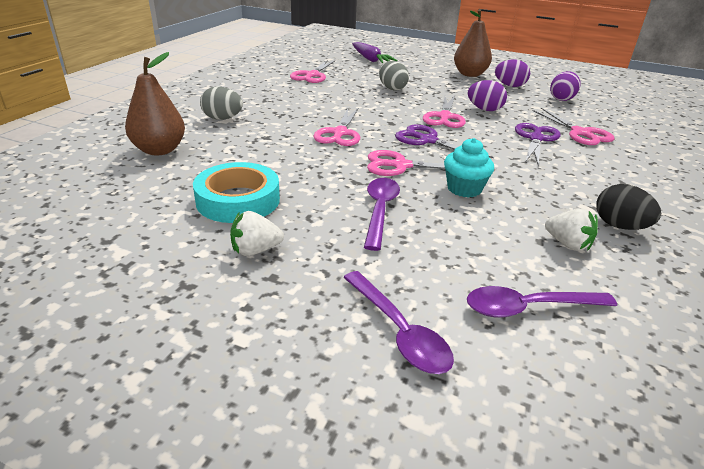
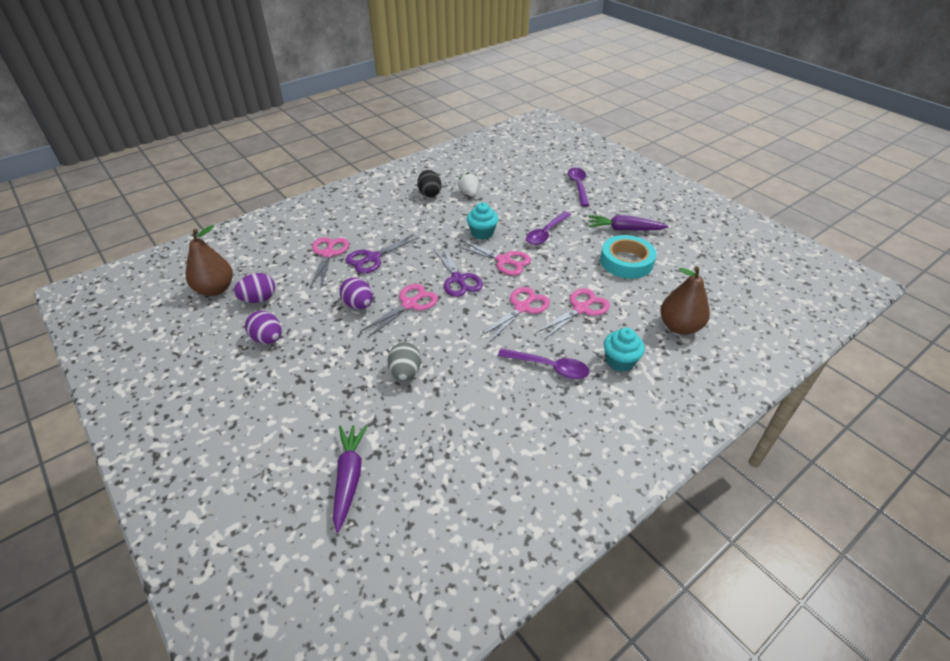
camera: 150 degrees left, 10 degrees up
grey egg [200,86,243,120] -> turquoise cupcake [604,328,645,372]
white strawberry [230,211,284,256] -> purple carrot [588,215,669,231]
pink scissors [290,61,335,83] -> pink scissors moved to [536,288,610,340]
brown pear [454,9,492,77] -> brown pear moved to [186,225,233,296]
purple spoon [467,286,617,318] -> purple spoon moved to [498,348,590,379]

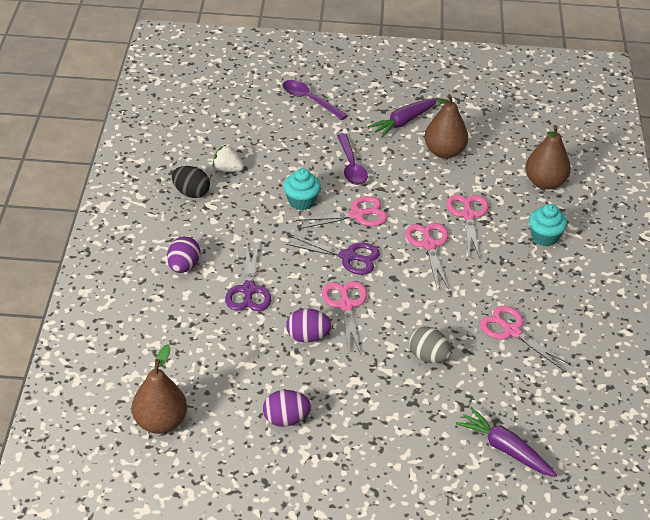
camera: 50 degrees left, 0 degrees up
purple egg [234,273,275,303] -> purple egg moved to [167,236,201,273]
pink scissors [310,237,349,289] -> pink scissors moved to [480,306,571,371]
purple spoon [498,348,590,379] -> none
turquoise tape [600,235,656,279] -> brown pear [424,94,468,159]

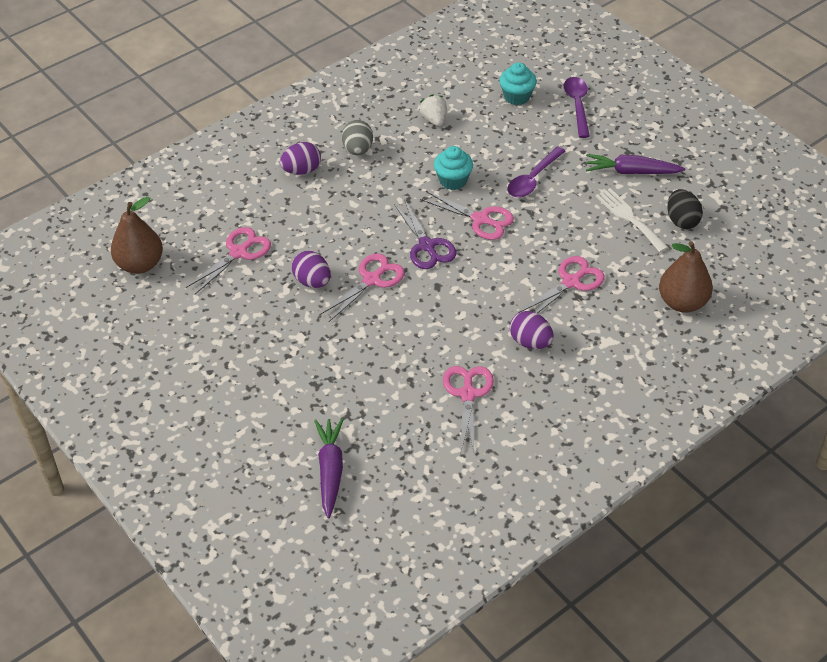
camera: 50 degrees right, 5 degrees up
black egg [172,166,210,198] -> black egg moved to [667,189,703,229]
purple scissors [225,244,271,311] -> none
purple egg [263,390,311,427] -> purple egg moved to [510,311,554,349]
pink scissors [405,223,449,290] -> pink scissors moved to [186,227,271,294]
grey egg [409,326,451,363] -> grey egg moved to [342,120,373,155]
brown pear [424,94,468,159] -> white fork [596,188,669,252]
turquoise cupcake [529,204,567,246] -> turquoise cupcake moved to [499,62,537,105]

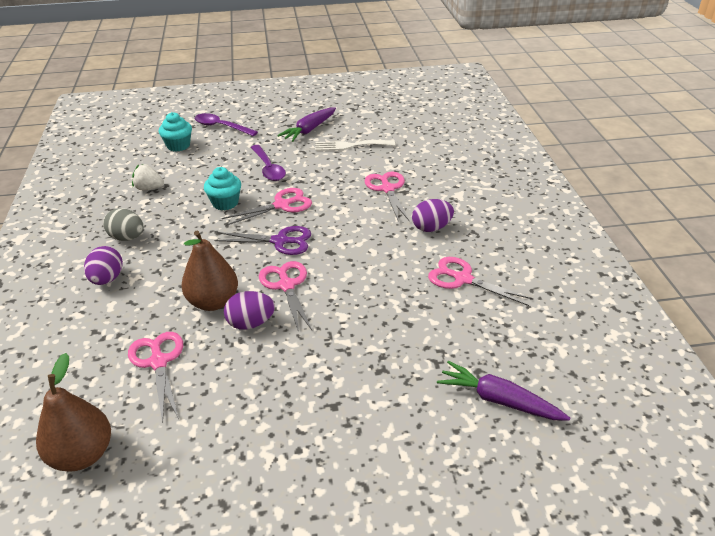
camera: 60 degrees left, 10 degrees down
brown pear [659,241,713,313] -> brown pear moved to [181,230,238,311]
black egg [667,189,703,229] -> none

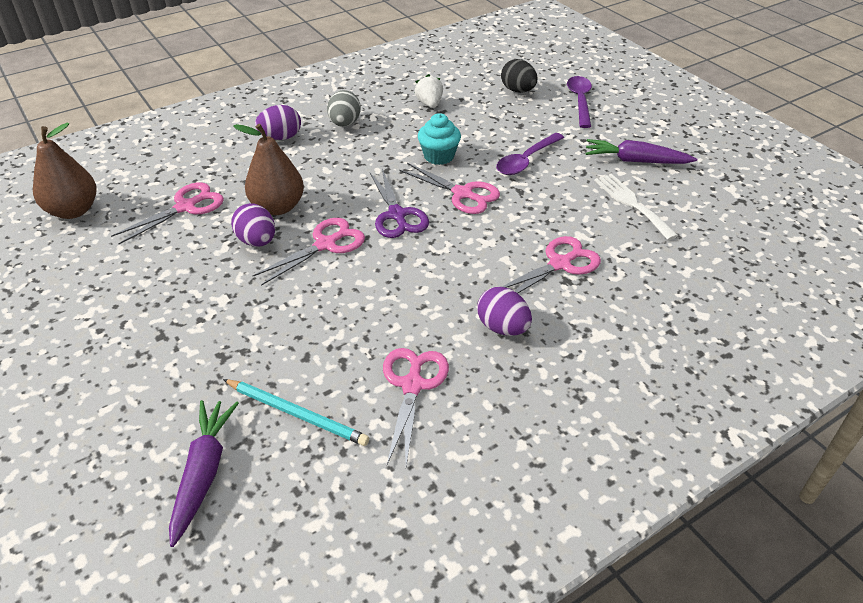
camera: 65 degrees right, 5 degrees up
turquoise cupcake [159,112,192,152] -> black egg [501,59,537,93]
none -> turquoise pencil [223,379,369,446]

